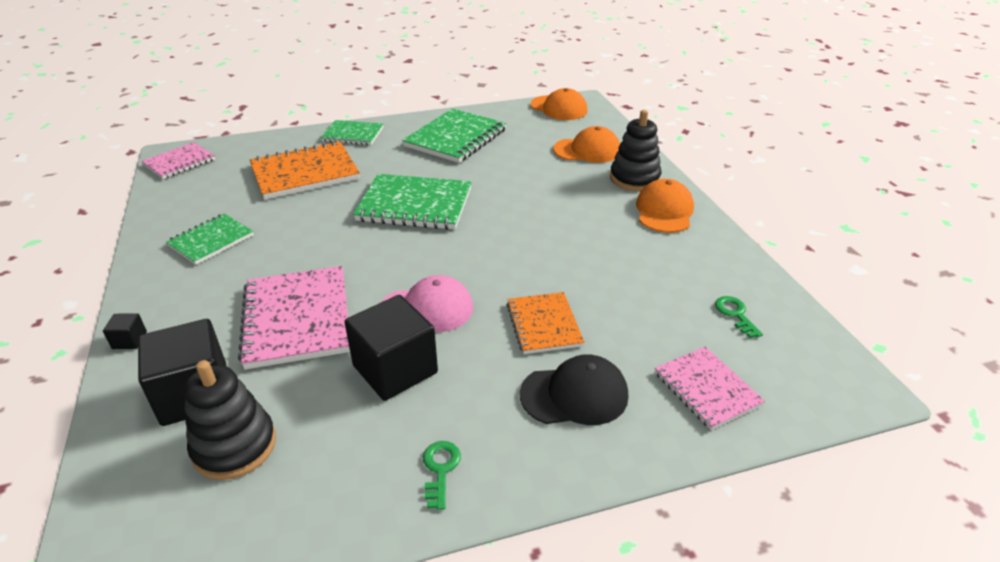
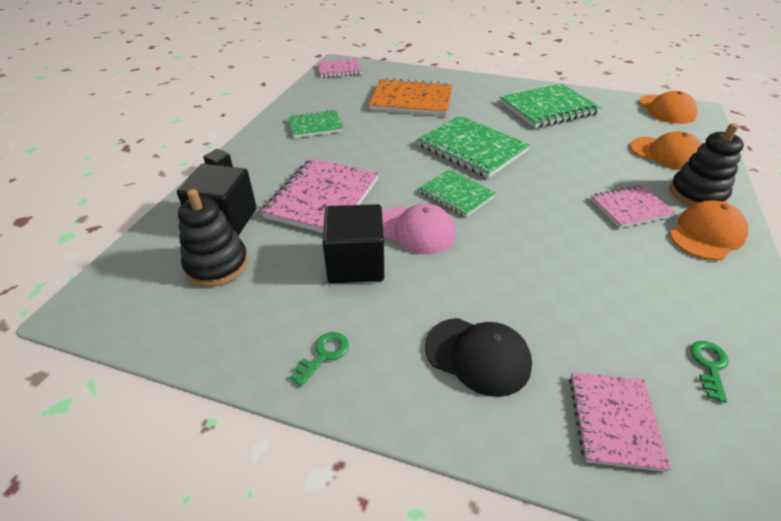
camera: 35 degrees right, 5 degrees up
green notebook [321,120,383,145] -> green notebook moved to [419,170,496,217]
orange notebook [507,292,585,354] -> none
none -> pink notebook [590,185,675,228]

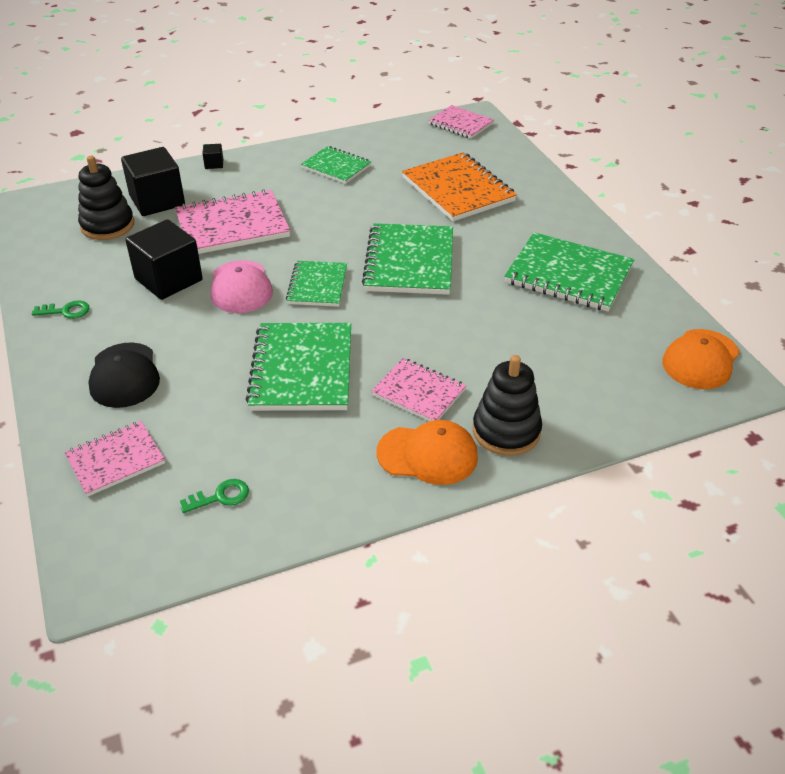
camera: 50 degrees right, 0 degrees up
orange cap [630,131,702,170] -> none
none -> green notebook [246,323,351,411]

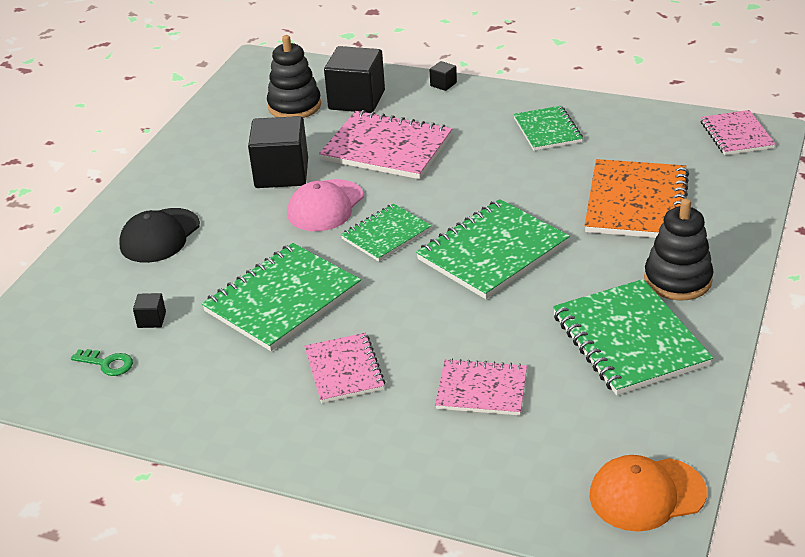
camera: 45 degrees right, 5 degrees down
green key [32,300,90,319] -> none
pink notebook [64,421,165,497] -> pink notebook moved to [435,358,527,416]
orange cap [377,420,478,485] -> none
black stacking toy [473,355,542,456] -> black stacking toy moved to [644,198,714,300]
none -> black cube [133,293,166,328]

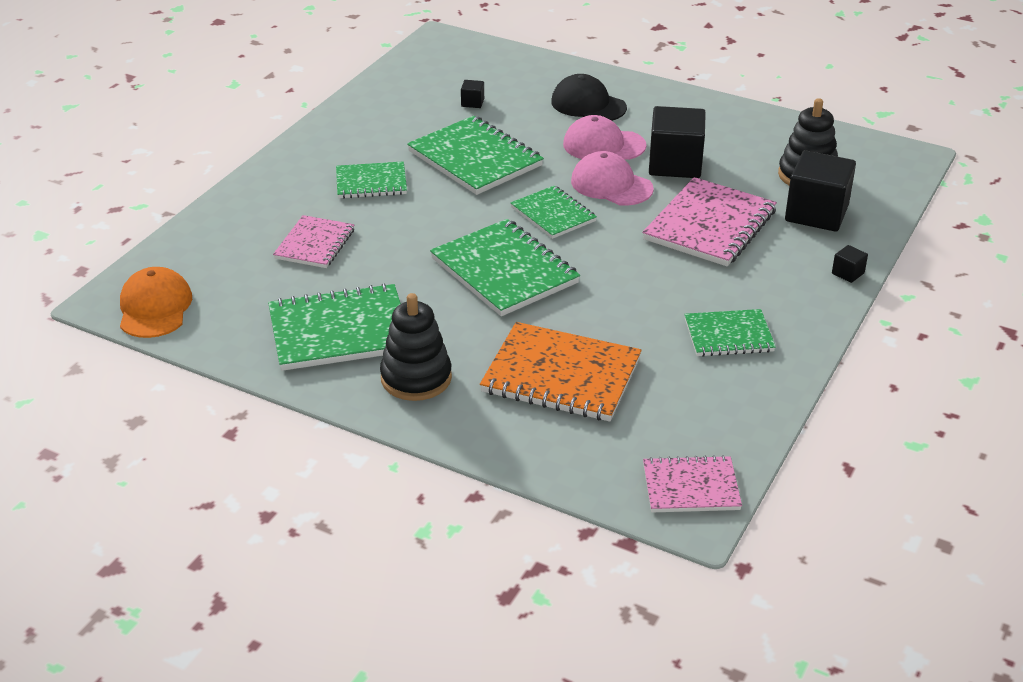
camera: 95 degrees right, 0 degrees up
green key [71,349,133,376] -> none
pink notebook [304,333,385,403] -> green notebook [336,161,407,199]
none -> pink cap [563,115,646,160]

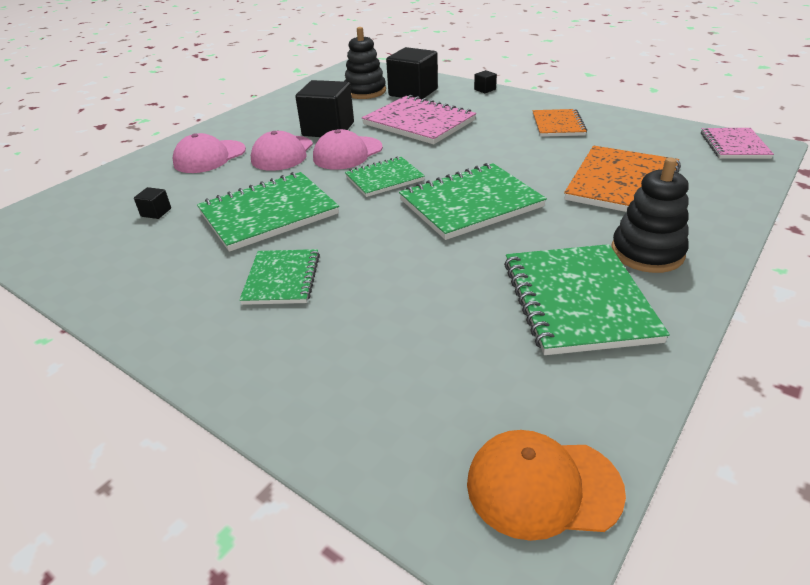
camera: 80 degrees left, 0 degrees up
pink notebook [273,215,354,268] -> none
black cap [551,74,627,121] -> pink cap [172,133,246,173]
green notebook [684,309,776,357] -> orange notebook [532,109,587,137]

